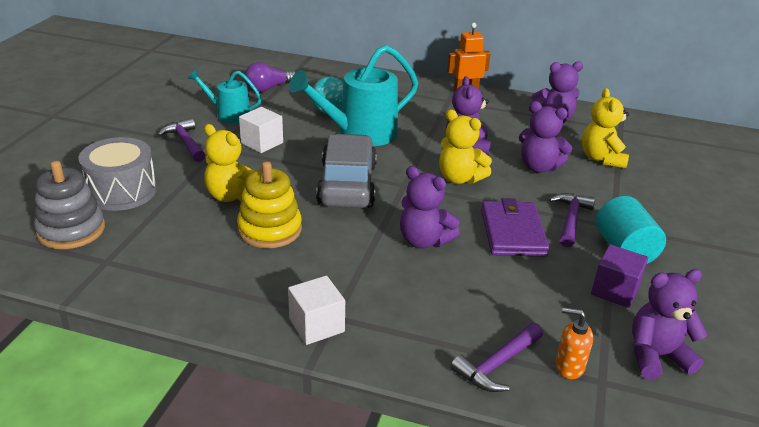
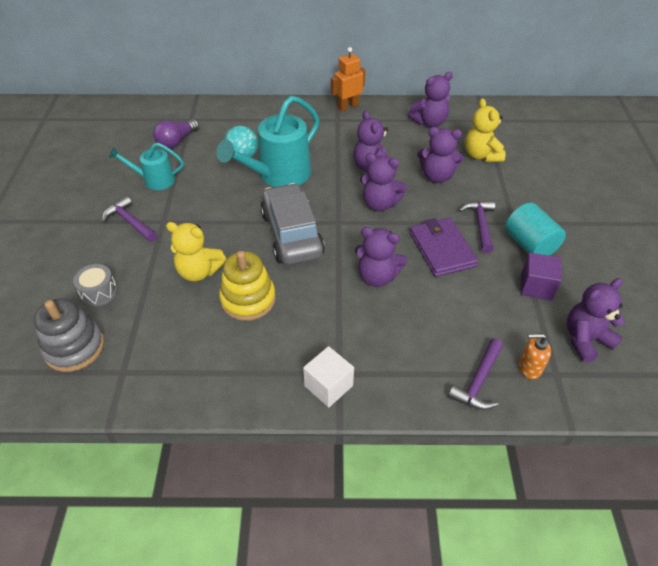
camera: 15 degrees left, 15 degrees up
grey drum [78,137,157,211] -> grey drum [73,264,117,306], size x0.58
white cube [239,107,283,153] -> none
yellow teddy bear [439,110,492,184] -> purple teddy bear [360,153,407,211]

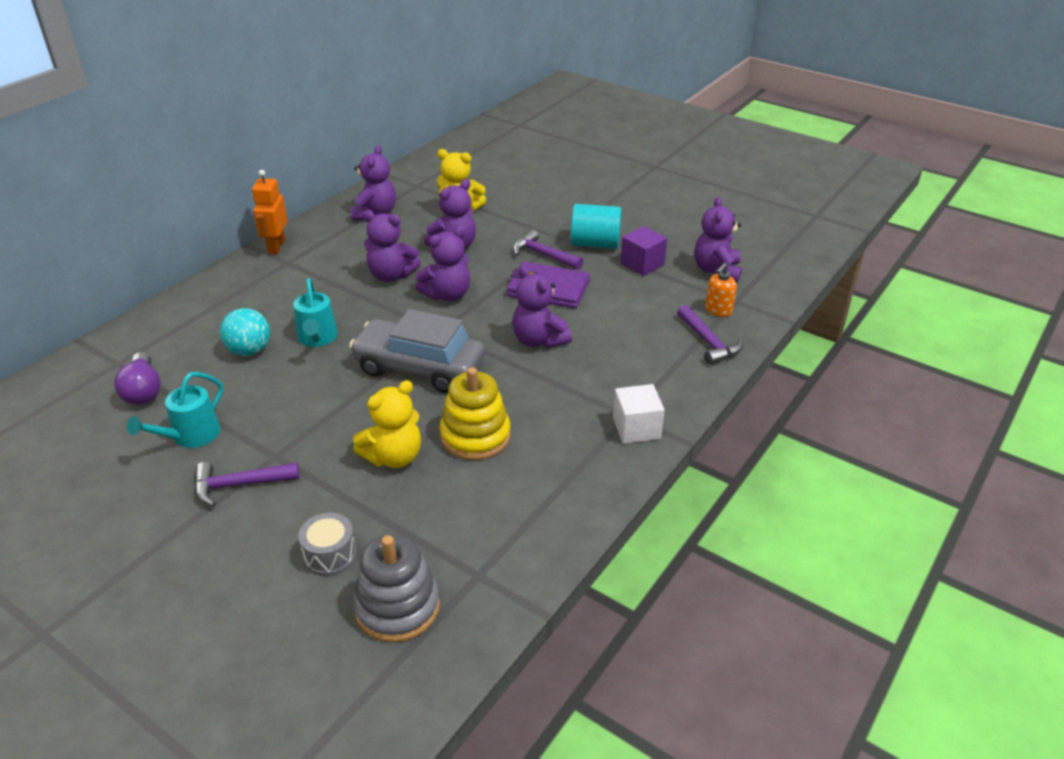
camera: 55 degrees left, 10 degrees down
turquoise watering can [216,96,320,187] -> turquoise watering can [293,278,338,347], size x0.57
purple teddy bear [355,227,408,287] -> purple teddy bear turned 90 degrees clockwise [512,266,572,348]

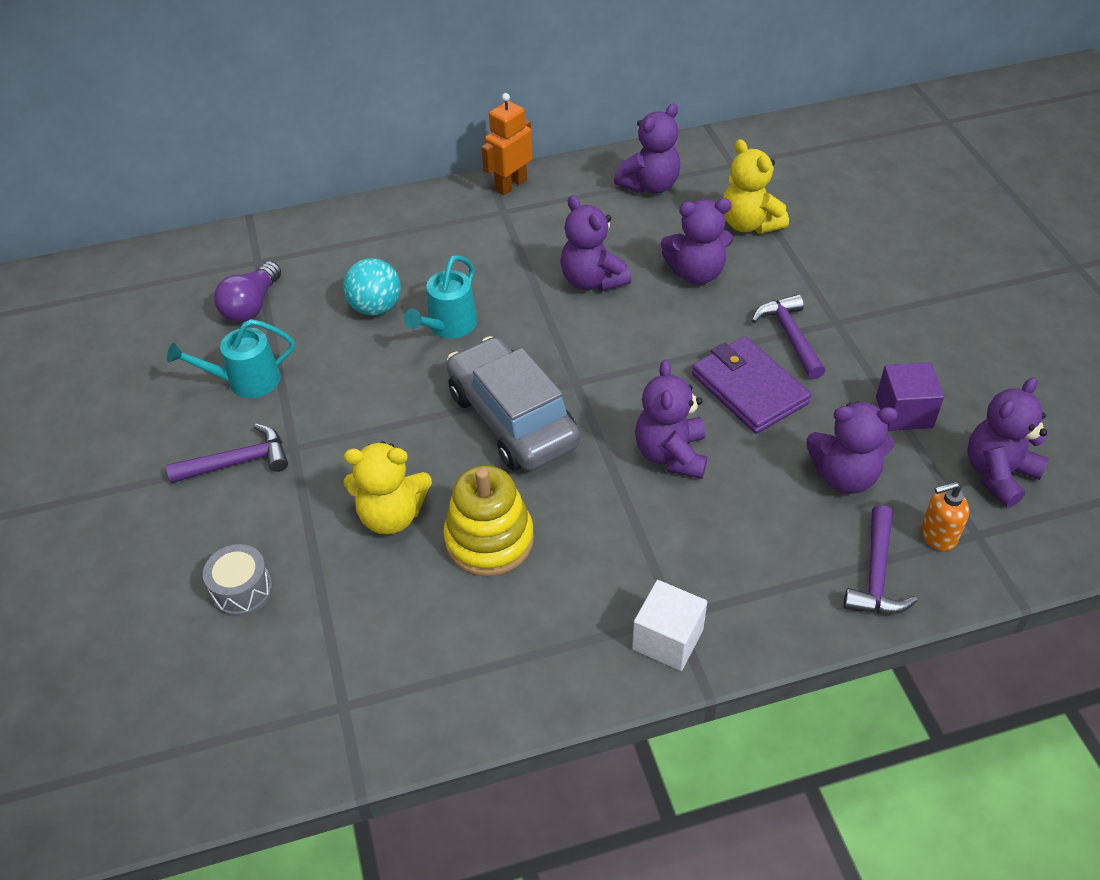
camera: 40 degrees right, 10 degrees up
purple hammer [194,462,300,507] -> purple hammer turned 135 degrees clockwise [166,424,288,483]
grey stacking toy [353,534,440,643] -> none
purple teddy bear [416,226,470,301] -> purple teddy bear moved to [806,401,898,494]
turquoise cylinder [571,204,622,249] -> none

